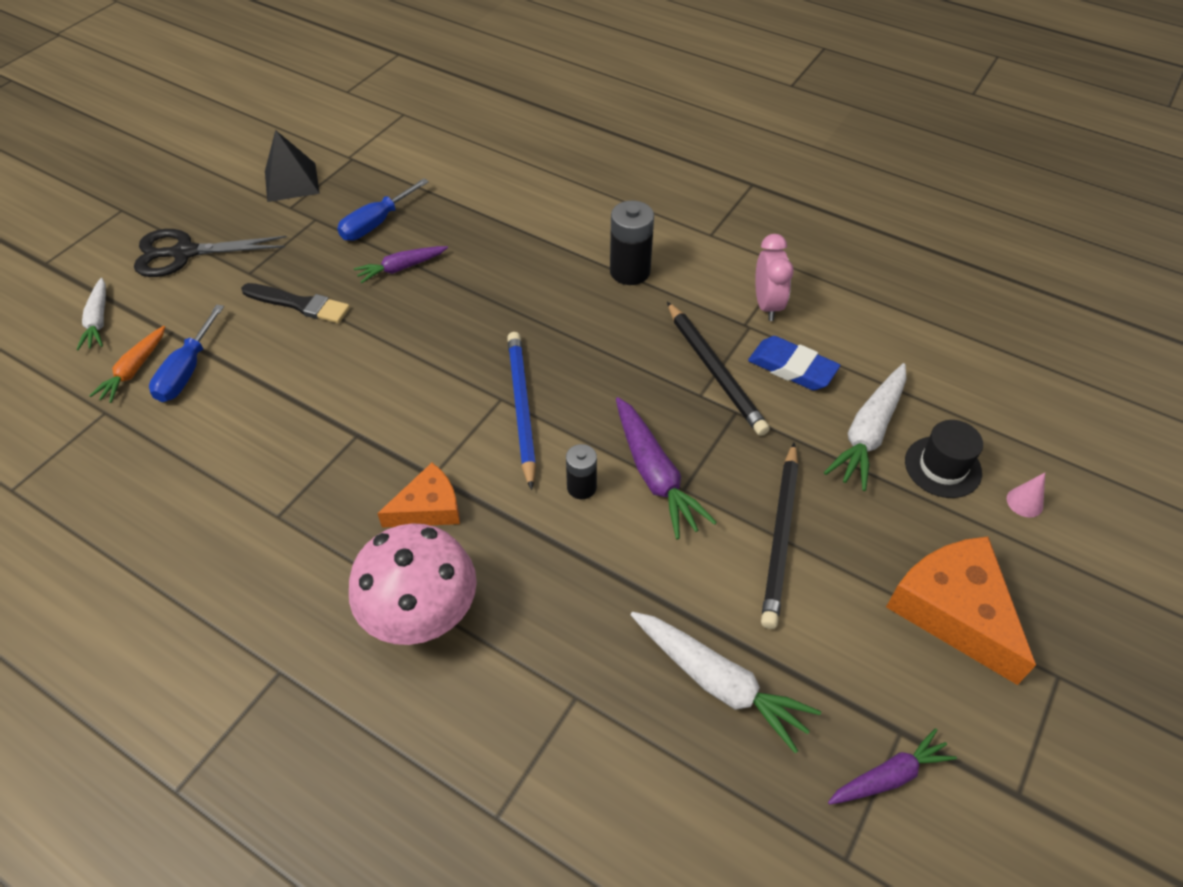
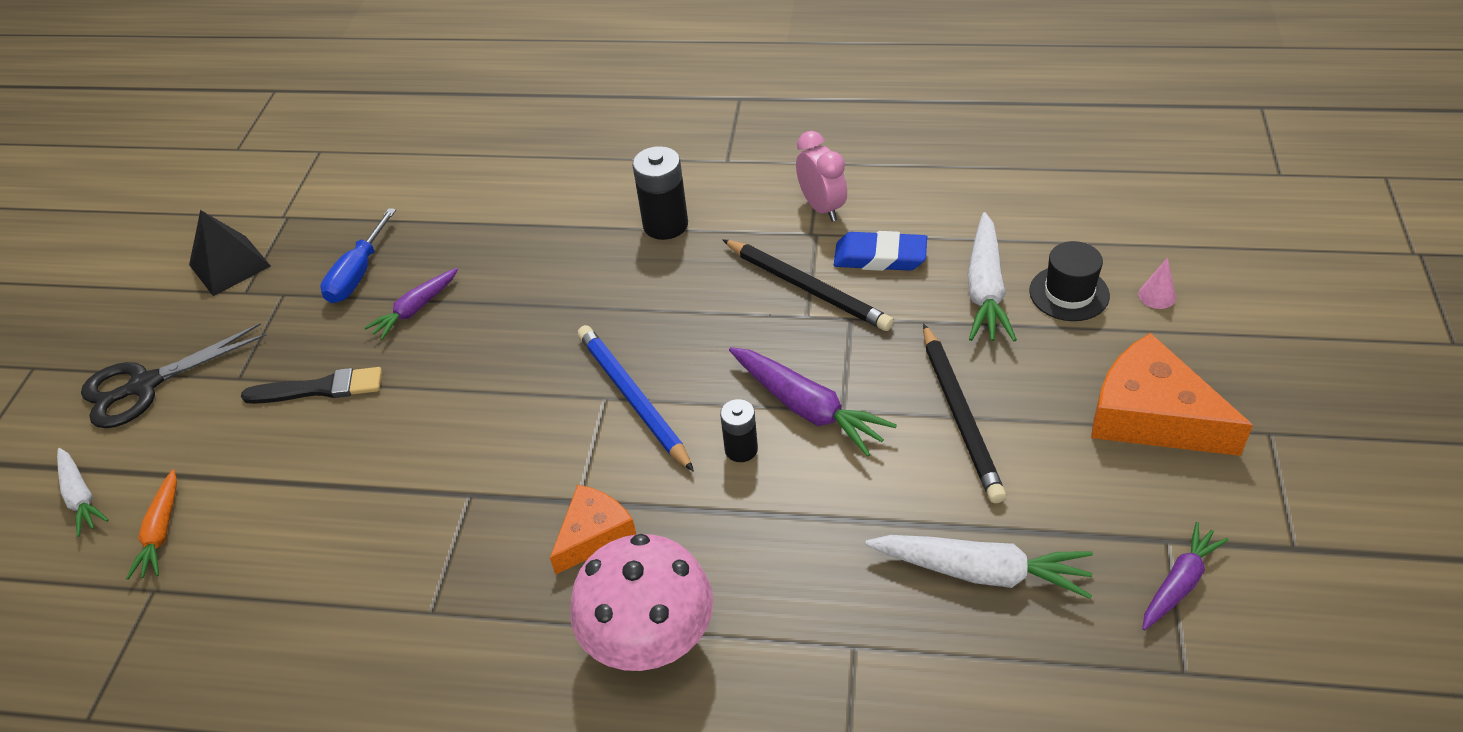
camera: 20 degrees left, 5 degrees down
blue screwdriver [149,305,224,402] -> none

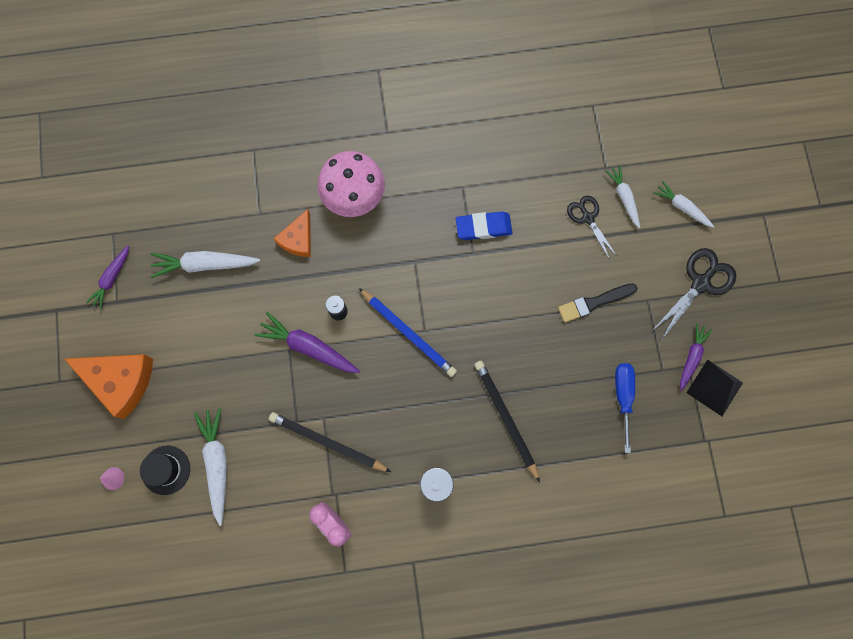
camera: 160 degrees right, 30 degrees up
orange carrot [126,469,177,580] -> white carrot [605,165,640,228]
purple carrot [364,268,458,340] -> purple carrot moved to [680,323,713,391]
orange cheese [550,485,636,575] -> orange cheese moved to [273,209,311,257]
blue eraser [834,231,927,271] -> blue eraser moved to [456,211,512,240]
black pencil [923,324,1006,503] -> black pencil moved to [474,361,540,482]
none -> black scissors [567,196,617,260]

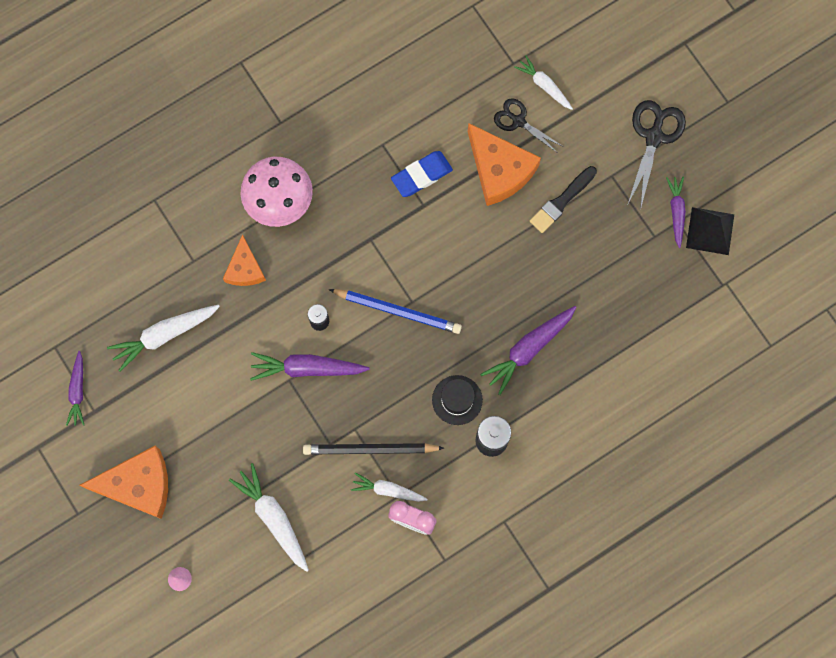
camera: 25 degrees left, 0 degrees up
black hat [140,445,190,495] -> black hat moved to [432,375,483,425]
black pencil [474,361,540,482] -> purple carrot [480,306,577,395]
blue screwdriver [615,363,635,453] -> none
white carrot [653,181,714,228] -> white carrot moved to [351,473,427,502]
none -> orange cheese [468,123,541,206]

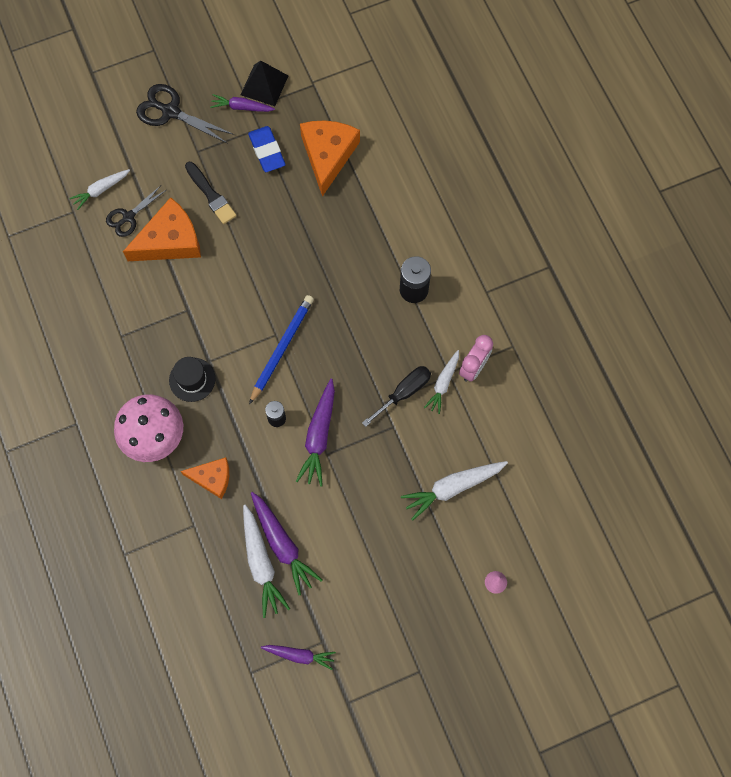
camera: 80 degrees left, 5 degrees down
orange cheese [79,446,168,519] -> orange cheese moved to [300,121,360,197]
black pencil [303,443,444,455] -> black screwdriver [362,366,431,427]
blue eraser [391,151,453,197] -> blue eraser moved to [248,126,286,172]
black hat [432,375,483,425] -> black hat moved to [169,357,215,402]
purple carrot [480,306,577,395] -> purple carrot moved to [251,492,322,595]

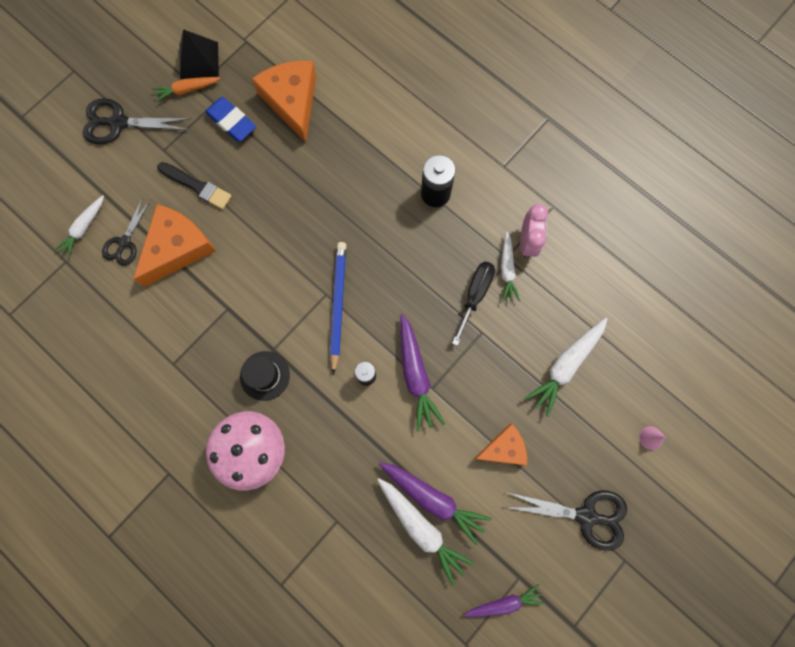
camera: 25 degrees left, 5 degrees up
orange cheese [180,457,229,499] -> orange cheese moved to [474,424,527,465]
purple carrot [210,94,275,112] -> orange carrot [152,77,220,102]
none -> black scissors [505,490,627,551]

